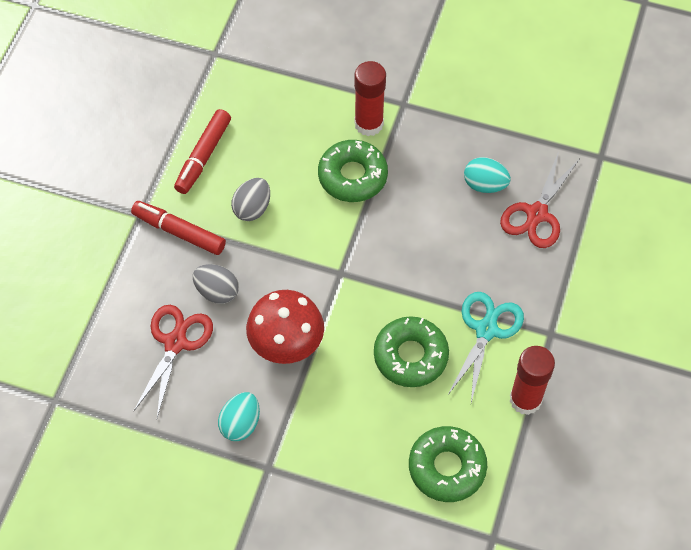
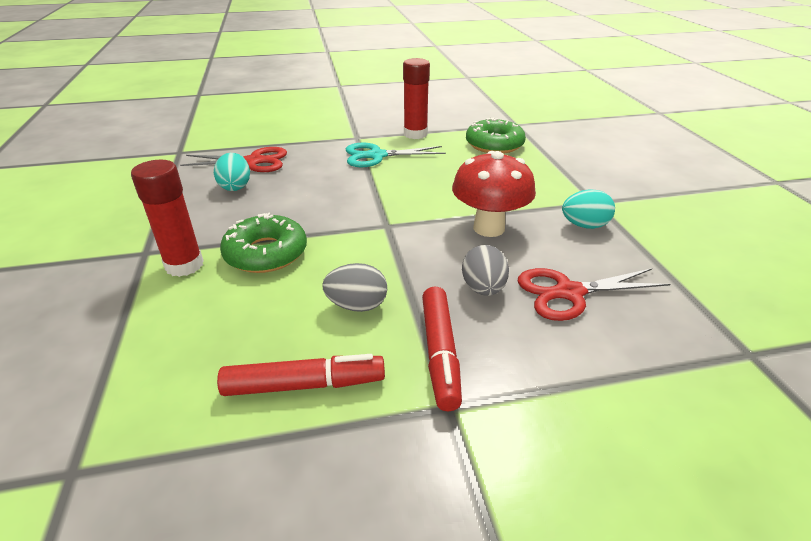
camera: 120 degrees left, 25 degrees down
green donut [374,316,449,387] -> none

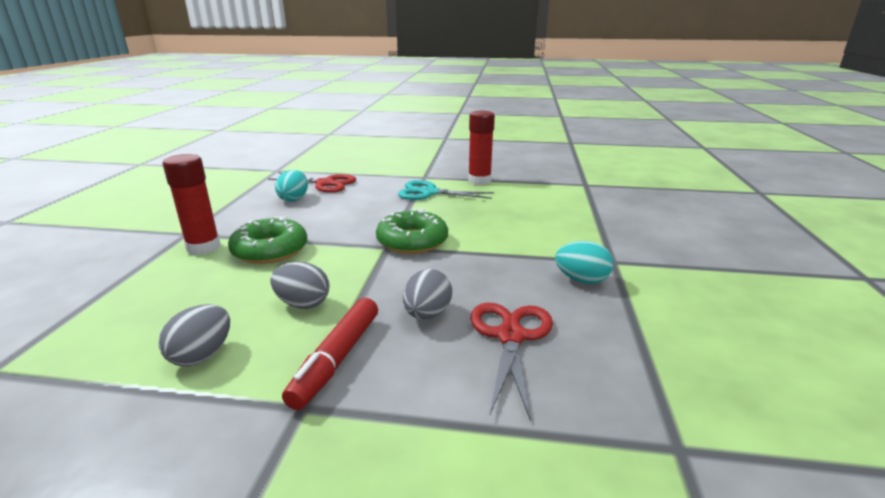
camera: 20 degrees right, 10 degrees down
red marker [217,354,385,396] -> grey egg [159,304,230,366]
red mushroom [452,151,536,237] -> none
green donut [466,117,526,154] -> green donut moved to [376,209,448,254]
red scissors [518,268,670,321] -> red scissors turned 90 degrees clockwise [470,303,553,422]

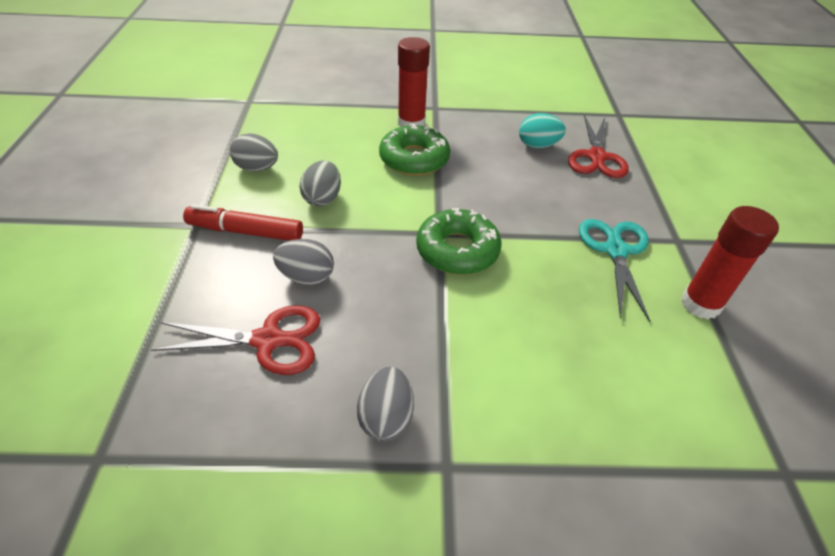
camera: 80 degrees right, 20 degrees up
turquoise egg [555,241,613,284] -> grey egg [357,367,414,441]

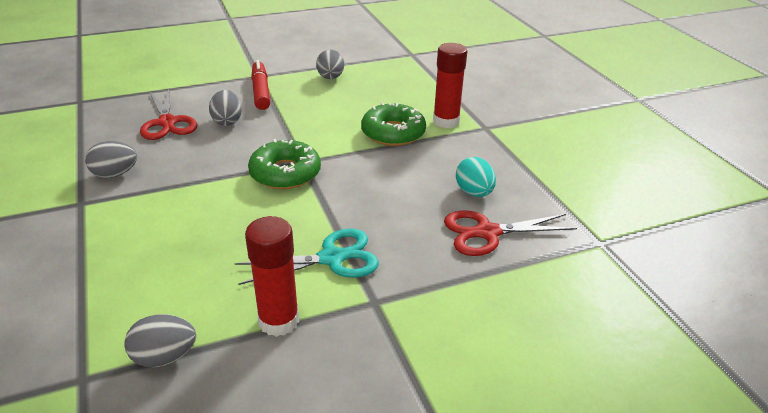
camera: 70 degrees right, 10 degrees down
grey egg [299,160,341,206] -> grey egg moved to [124,314,196,367]

